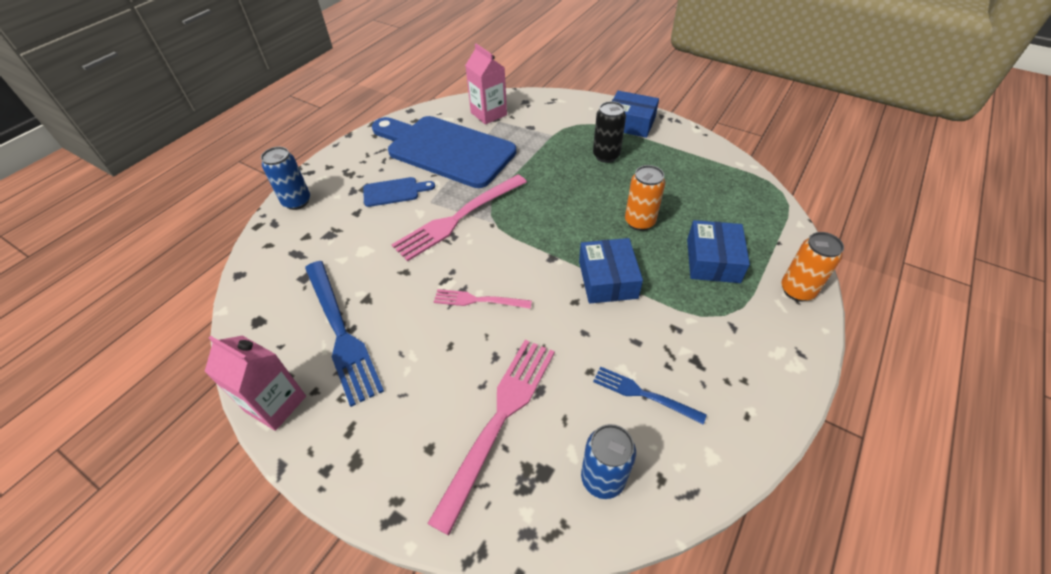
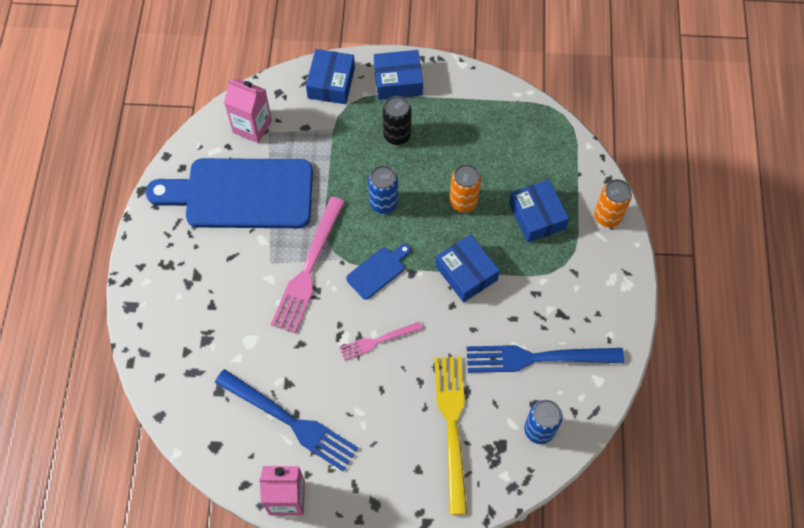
camera: 30 degrees left, 15 degrees up
blue can [261,147,310,210] -> blue can moved to [368,165,398,214]
blue cutting board [363,177,435,207] -> blue cutting board moved to [346,244,411,300]
pink fork [427,340,555,535] -> yellow fork [434,356,467,515]
blue fork [593,366,707,424] -> blue fork [467,345,624,373], size x1.83
none -> blue box [306,49,355,104]

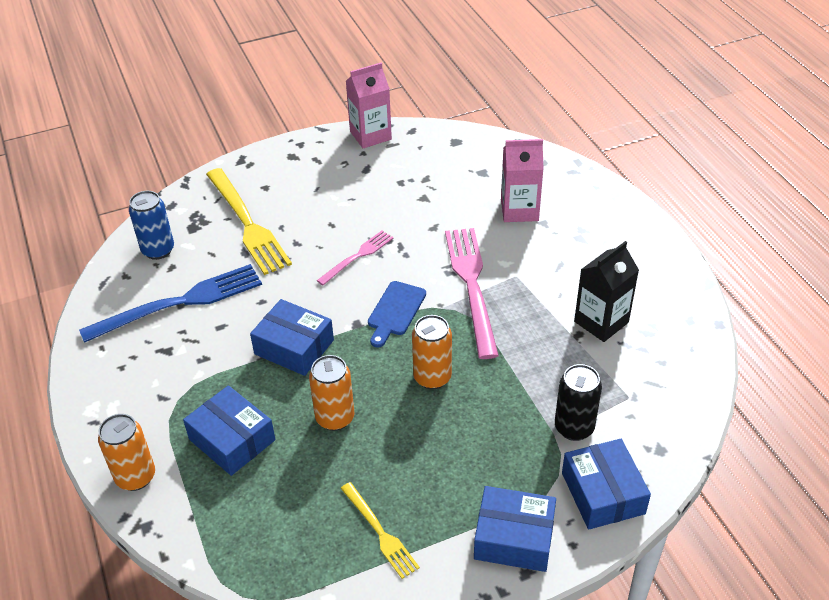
camera: 155 degrees right, 20 degrees down
blue cutting board [145,158,313,228] -> black carton [574,241,639,342]
blue fork [215,369,358,471] -> none
pink carton [224,79,272,143] -> pink carton moved to [501,139,544,222]
blue can [368,165,398,214] -> orange can [412,315,452,389]
blue box [374,50,423,100] -> blue box turned 45 degrees clockwise [474,486,556,572]
black can [383,96,412,145] -> black can moved to [555,364,602,441]
none -> yellow fork [341,482,420,579]

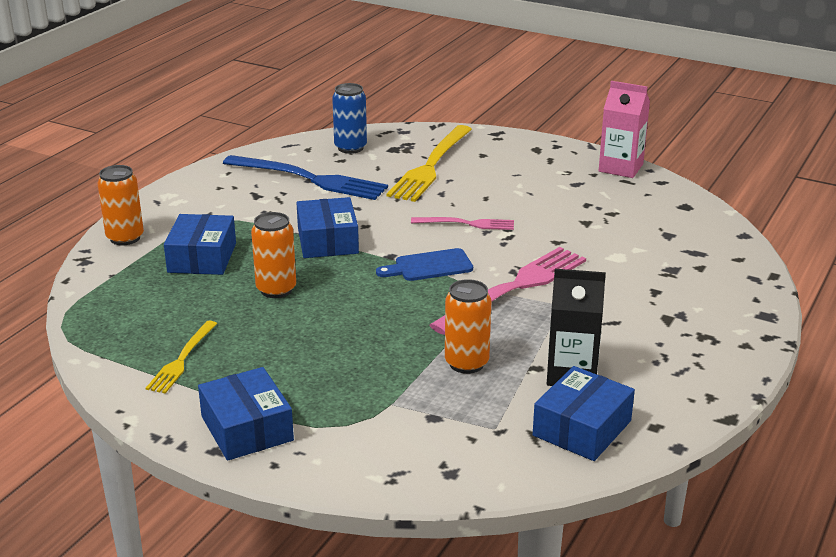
camera: 50 degrees right, 15 degrees down
orange can [412,315,452,389] -> orange can moved to [445,279,491,374]
pink carton [501,139,544,222] -> none
black can [555,364,602,441] -> none
blue box [562,439,651,530] -> blue box moved to [533,366,635,461]

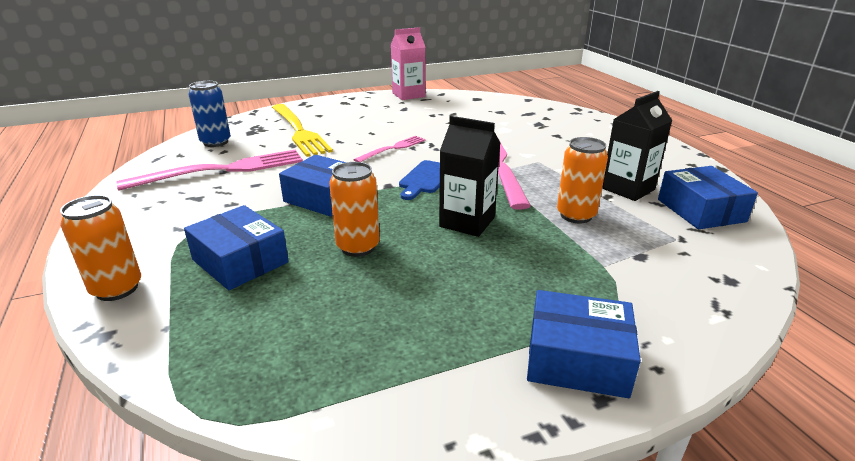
camera: 50 degrees left, 0 degrees up
yellow fork [146,321,217,394] -> none
blue fork [223,155,388,200] -> pink fork [117,150,303,191]
none -> black carton [439,116,501,237]

